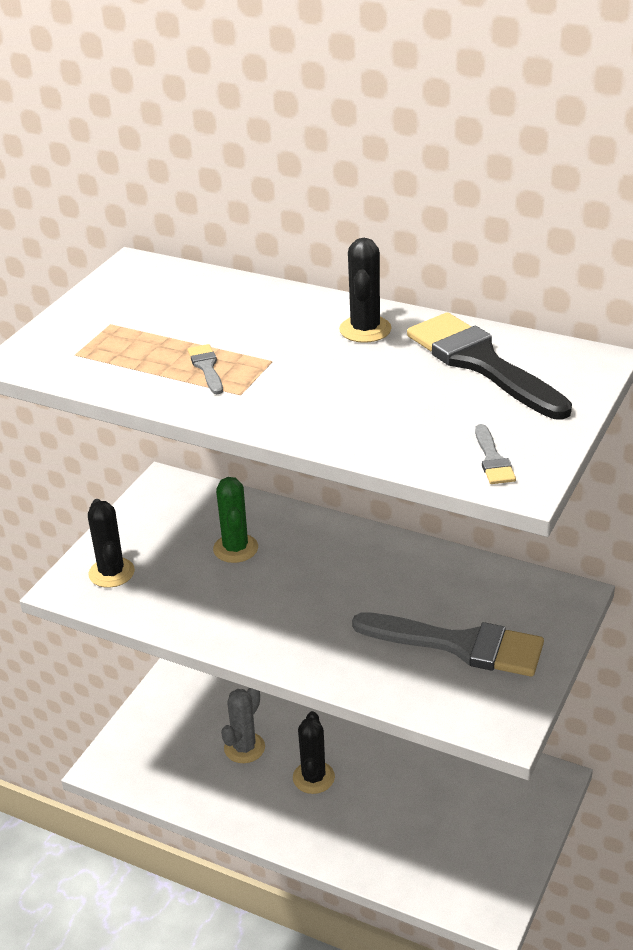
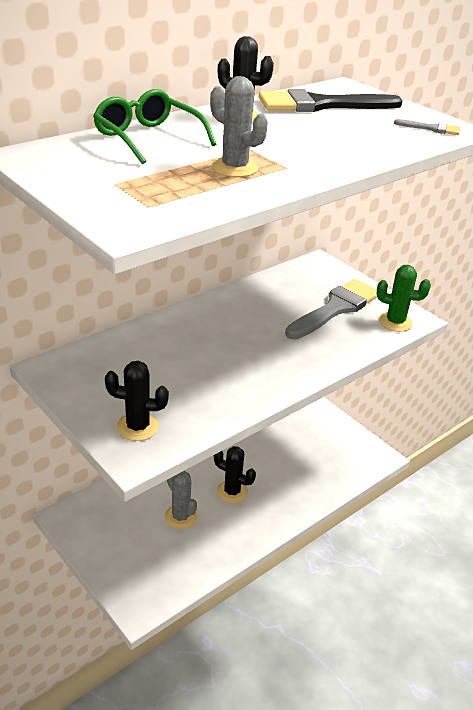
camera: 70 degrees left, 0 degrees up
grey brush [188,344,223,394] -> grey cactus [210,76,268,177]
green cactus [213,477,258,563] -> green cactus moved to [376,265,431,332]
none -> green glasses [93,89,217,164]

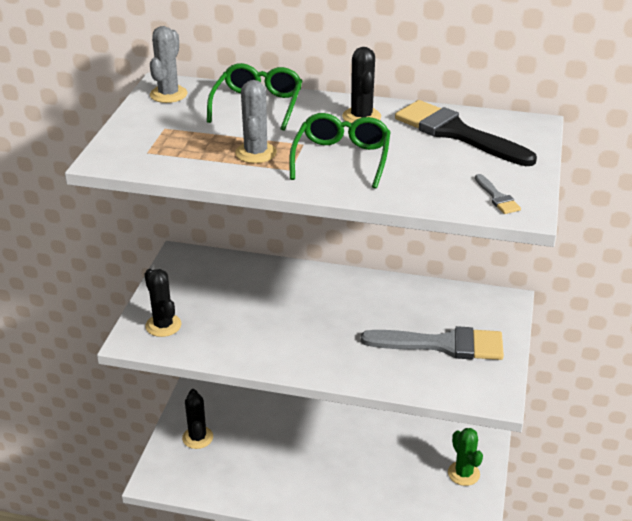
camera: 55 degrees right, 0 degrees up
grey cactus [165,471,197,529] -> grey cactus moved to [150,26,187,103]
black cactus [214,446,256,503] -> black cactus moved to [182,389,213,449]
green cactus [376,265,431,332] -> green cactus moved to [448,428,483,486]
none -> green glasses [289,113,391,189]

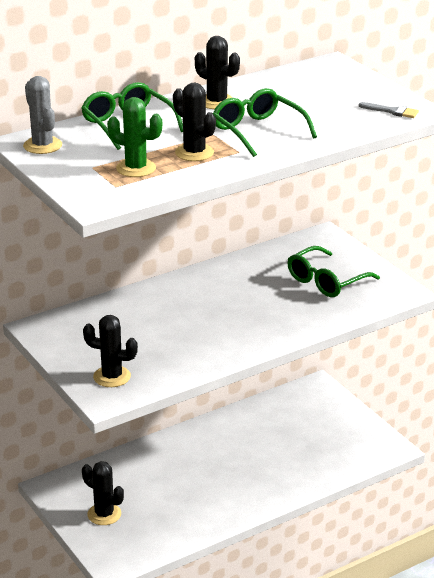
camera: 45 degrees left, 5 degrees down
grey cactus [235,80,277,163] -> black cactus [173,83,216,161]
grey brush [361,326,504,360] -> green glasses [288,246,380,297]
black brush [395,100,537,166] -> none
green cactus [448,428,483,486] -> green cactus moved to [107,97,162,177]

